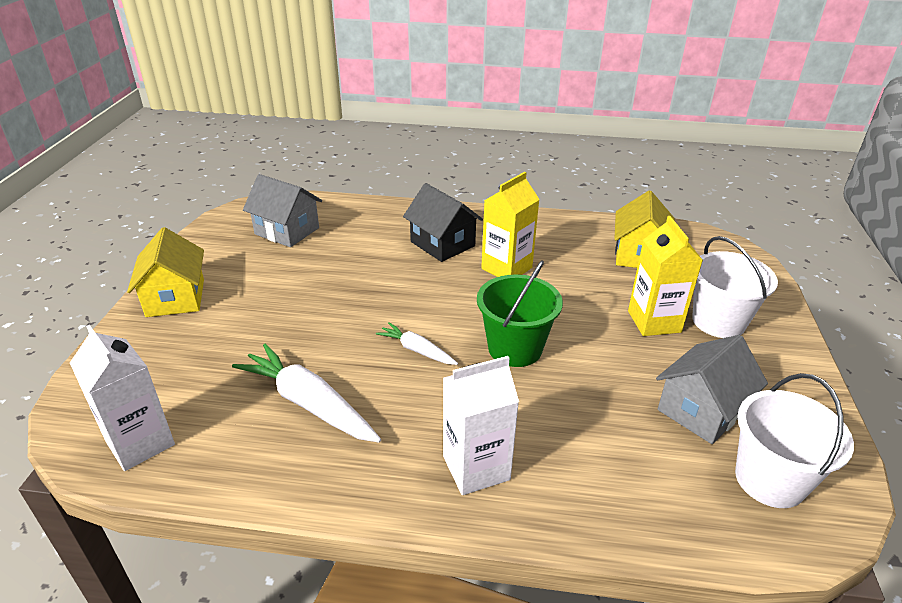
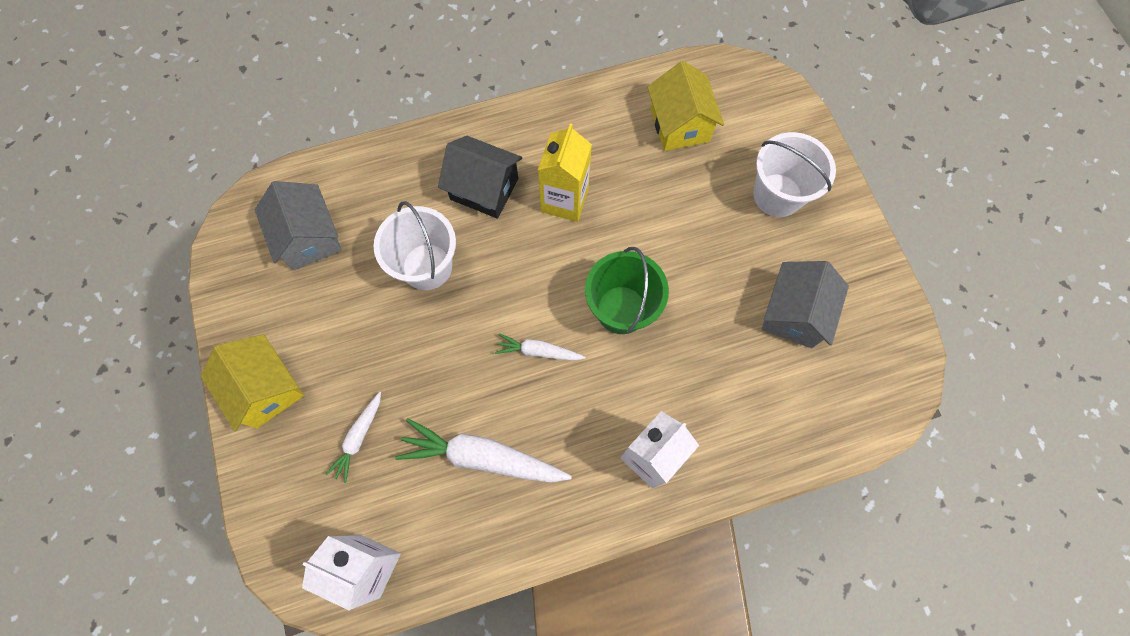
camera: 25 degrees left, 35 degrees up
grey house [243,174,322,247] -> grey house turned 60 degrees clockwise [255,181,342,270]
yellow carton [628,216,703,336] -> none
white bucket [735,373,854,508] -> white bucket moved to [374,201,456,290]
none -> white carrot [326,392,381,483]

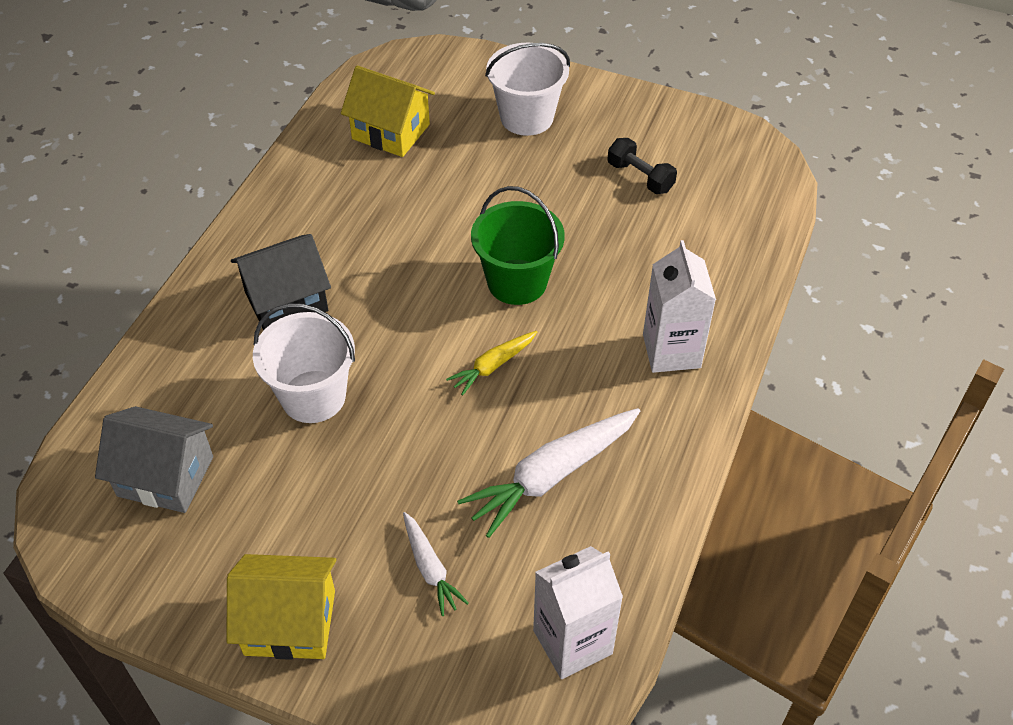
camera: 50 degrees left, 20 degrees down
white carrot [495,333,586,361] -> yellow carrot [446,331,537,395]
yellow carton [538,124,592,222] -> none
grey house [762,261,849,348] -> black dumbbell [607,138,677,194]

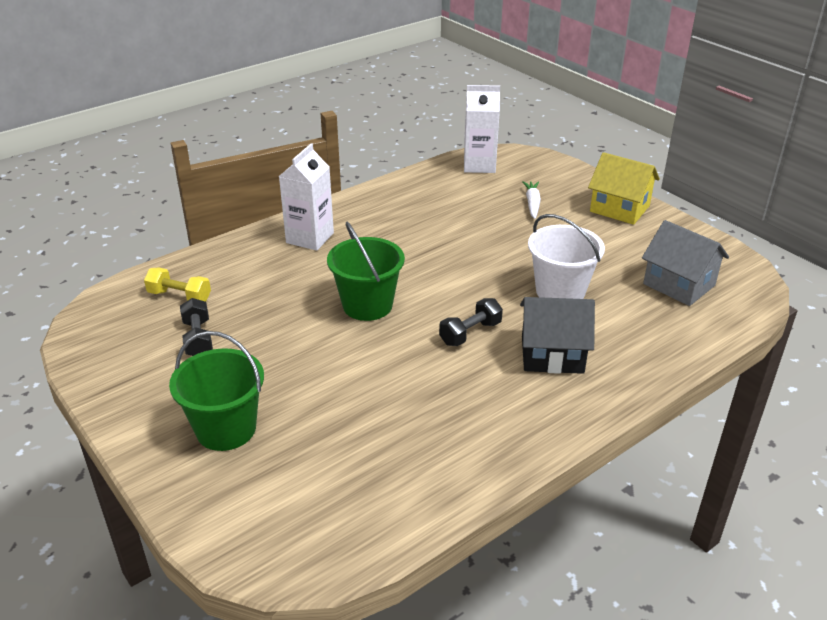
camera: 150 degrees left, 15 degrees down
yellow house [341,65,435,157] -> none
yellow carrot [446,331,537,395] -> none
white carrot [457,408,640,538] -> none
white bucket [485,43,570,136] -> green bucket [169,331,264,451]
none -> yellow dumbbell [144,267,211,302]
none -> black dumbbell [439,298,503,346]

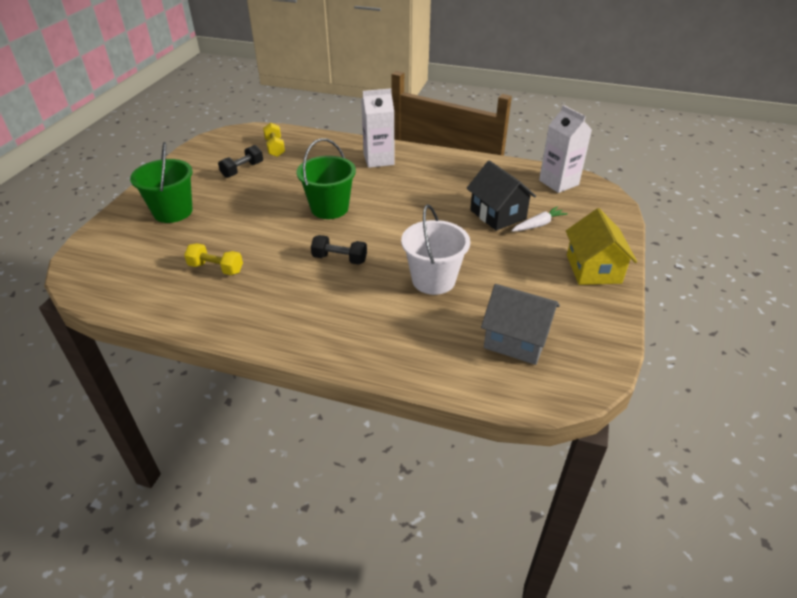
camera: 55 degrees right, 5 degrees up
black house [520,297,595,374] -> black house moved to [466,160,536,231]
grey house [642,220,729,306] -> grey house turned 75 degrees counterclockwise [481,284,560,365]
none -> yellow dumbbell [184,243,243,275]

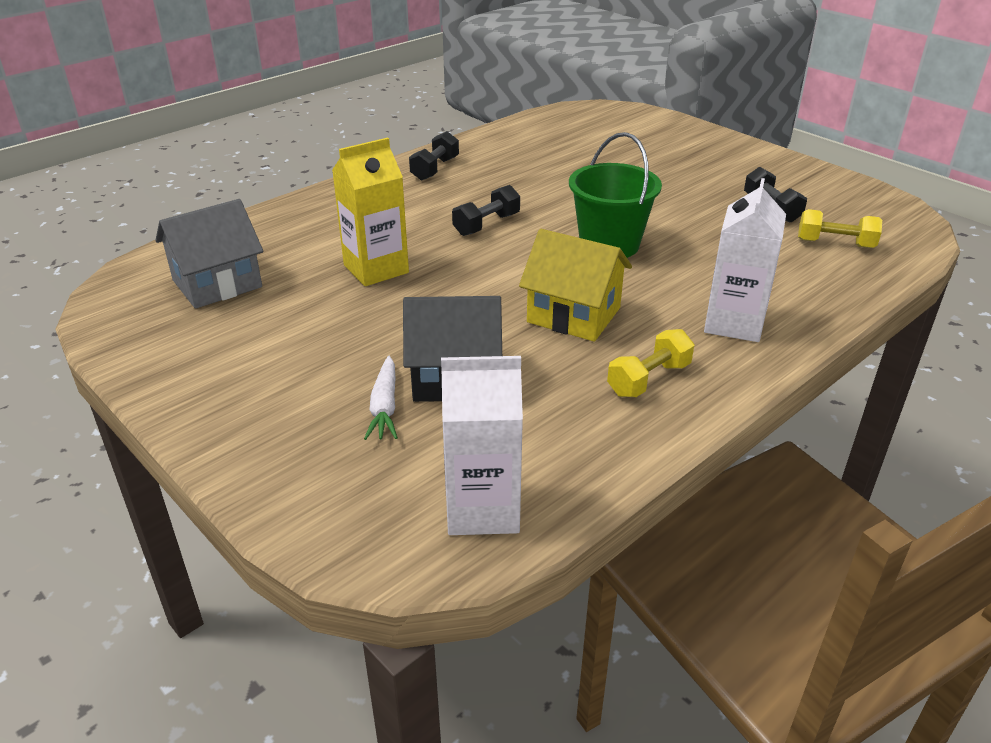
camera: 120 degrees right, 5 degrees down
green bucket [130,142,193,223] -> none
yellow dumbbell [184,243,243,275] -> yellow dumbbell moved to [607,329,695,397]
white bucket [401,204,470,295] -> yellow carton [332,138,409,286]
yellow house [566,208,637,285] -> yellow house moved to [519,229,632,342]
none -> black dumbbell [409,131,459,181]

